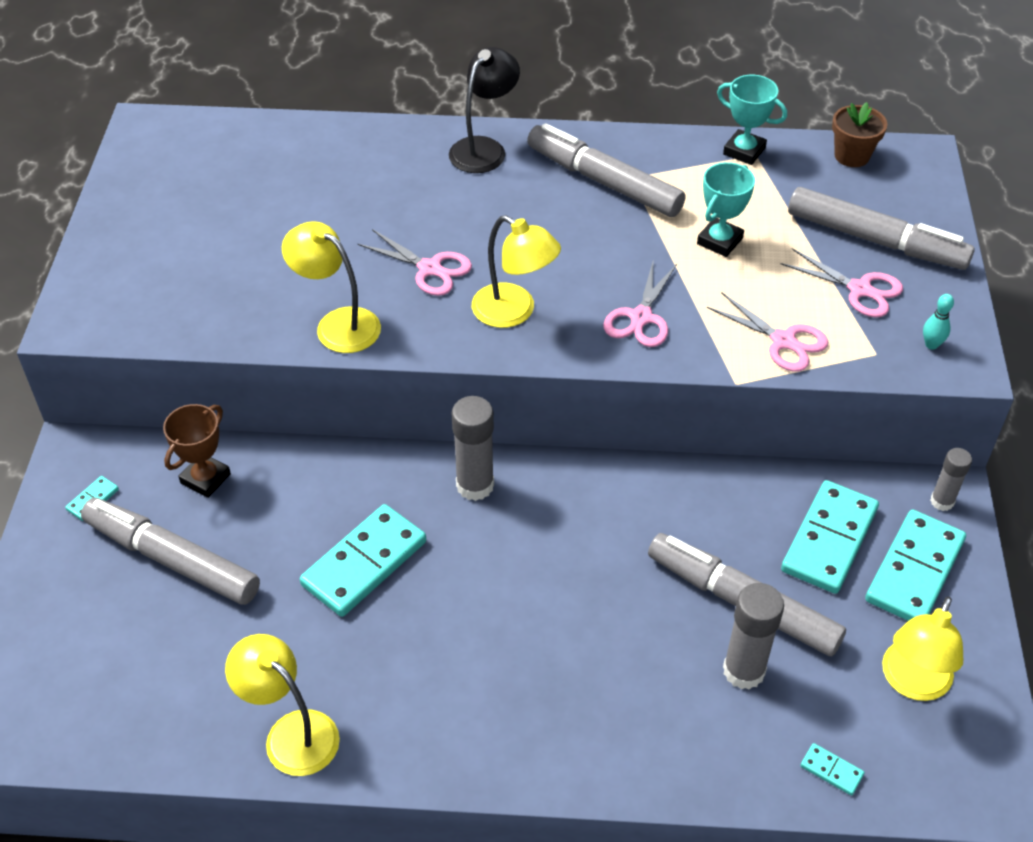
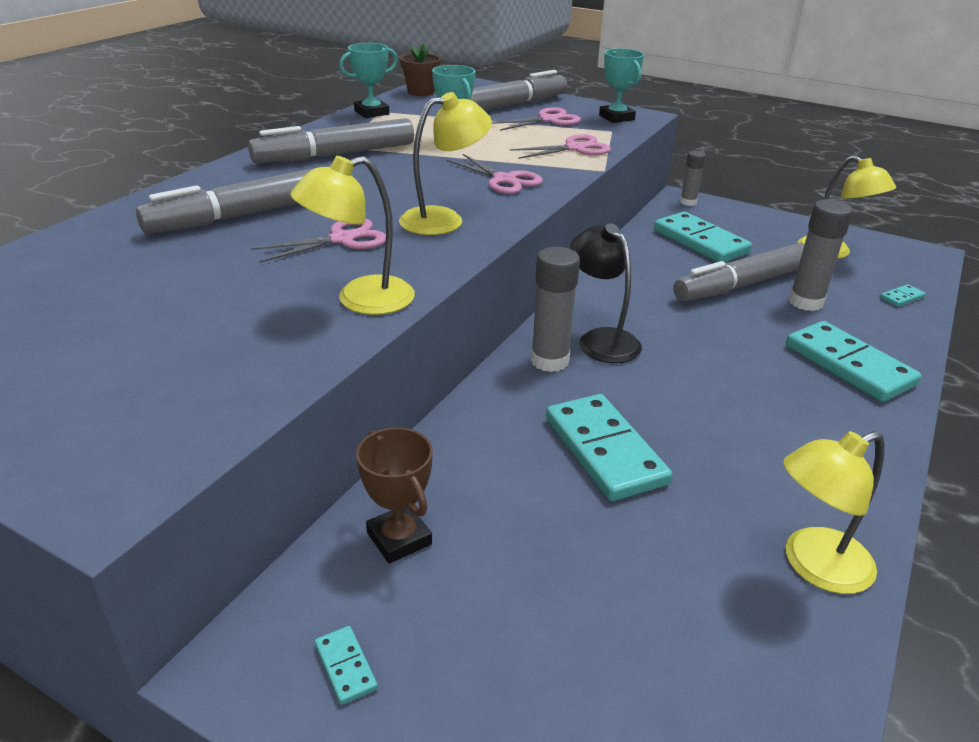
camera: 65 degrees left, 15 degrees down
grey marker [81,498,260,605] -> grey marker moved to [136,166,324,234]
black lamp [449,47,520,173] -> black lamp moved to [570,223,642,363]
turquoise domino [865,509,966,621] -> turquoise domino moved to [786,321,921,402]
turquoise bowling pin [923,294,954,349] -> turquoise trophy [599,48,644,123]

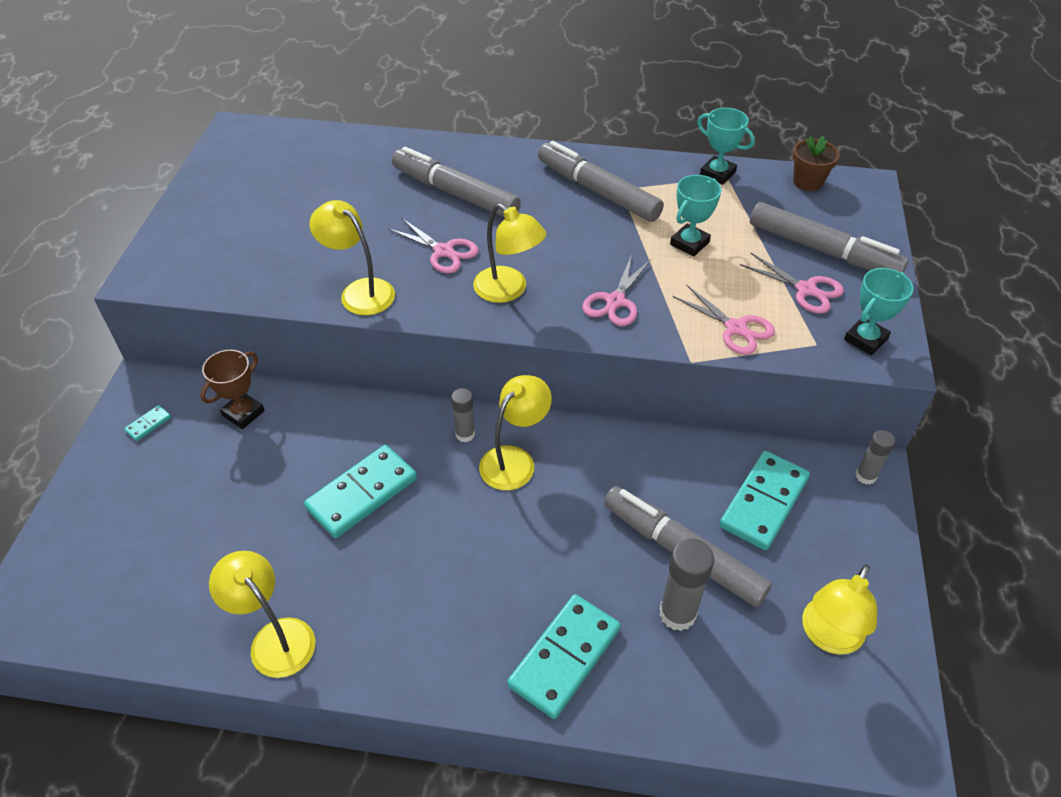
camera: 70 degrees right, 15 degrees up
grey glue stick [531,247,580,372] -> grey glue stick [451,388,475,442], size x0.61
black lamp [570,223,642,363] -> yellow lamp [479,375,552,490]
turquoise domino [880,284,926,307] -> none

